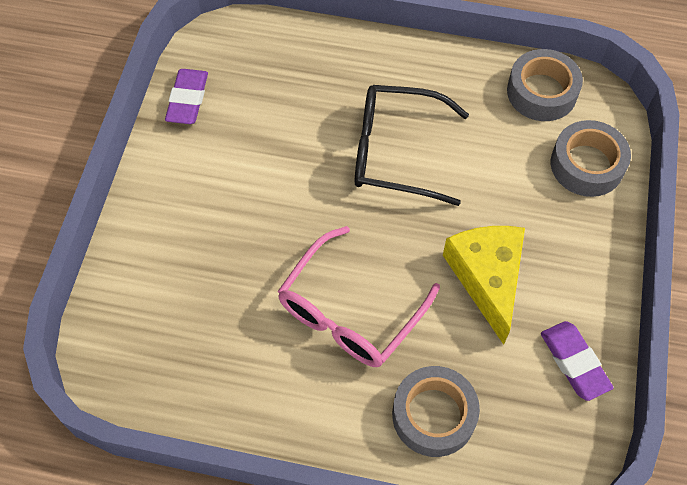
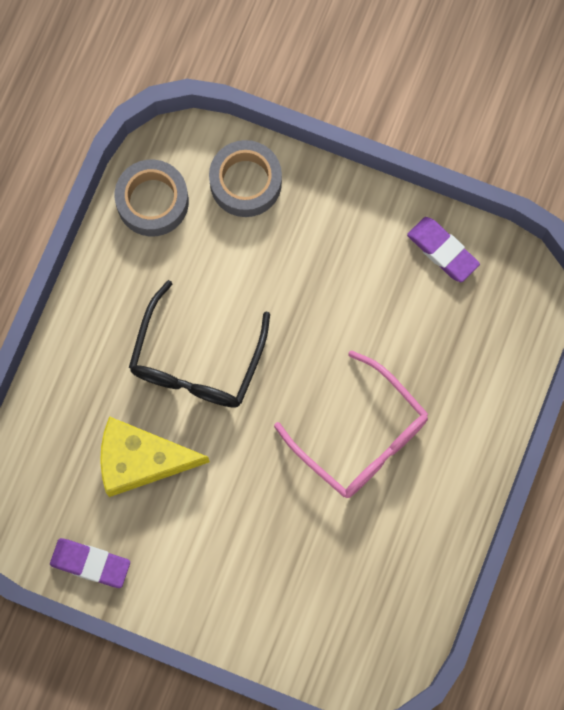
camera: 80 degrees left, 15 degrees up
grey tape [392,366,480,457] -> none
yellow cheese [443,226,525,345] -> yellow cheese moved to [100,416,210,497]
purple eraser [541,321,613,401] -> purple eraser turned 60 degrees clockwise [407,217,480,282]

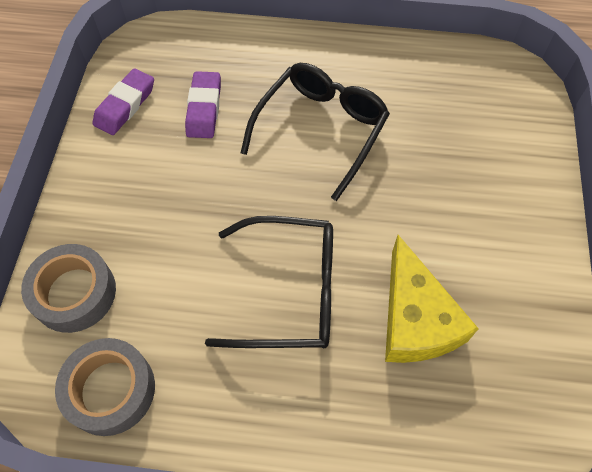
camera: 105 degrees left, 15 degrees down
purple eraser [50,538,130,588] -> purple eraser moved to [185,71,221,138]
pink glasses [274,350,428,498] -> black glasses [241,63,390,201]

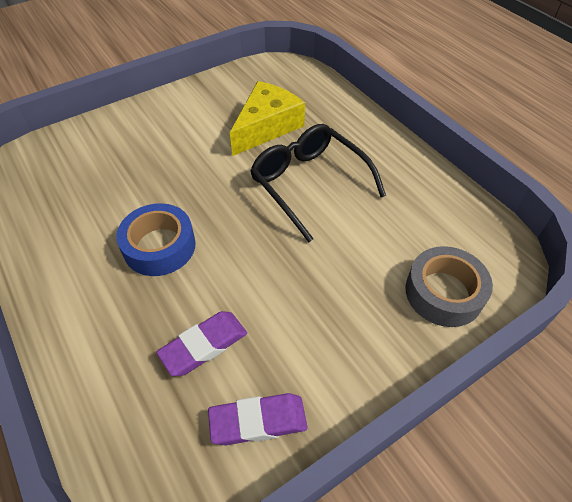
camera: 130 degrees left, 10 degrees down
grey tape [55,338,155,436] -> none
black glasses [241,63,390,201] -> blue tape [116,203,196,276]

